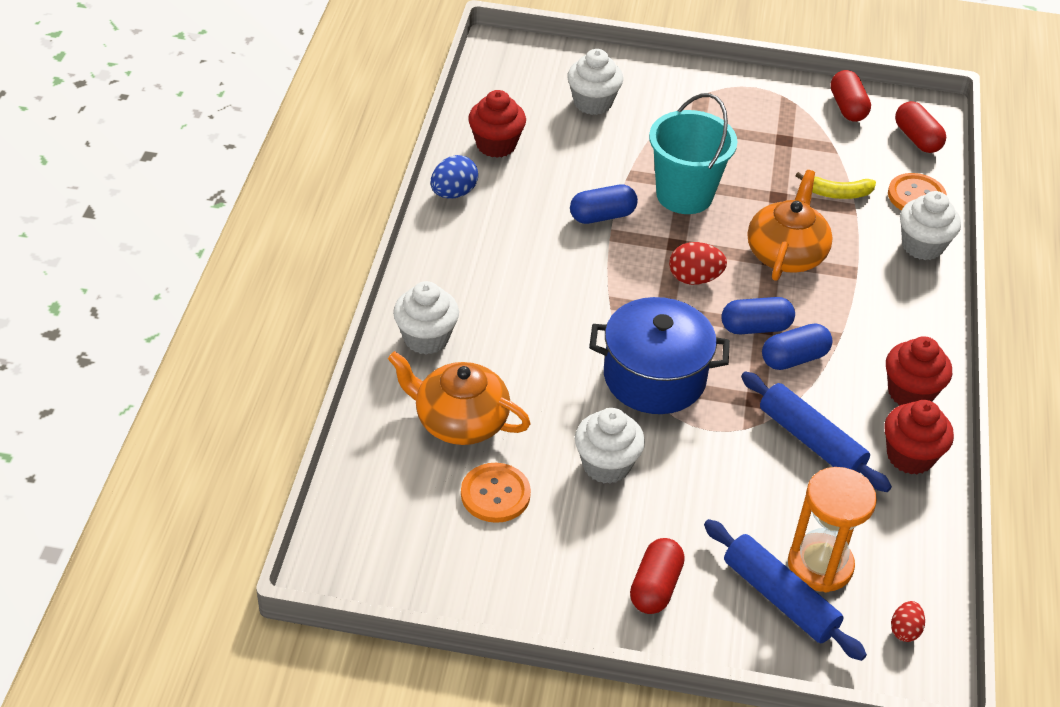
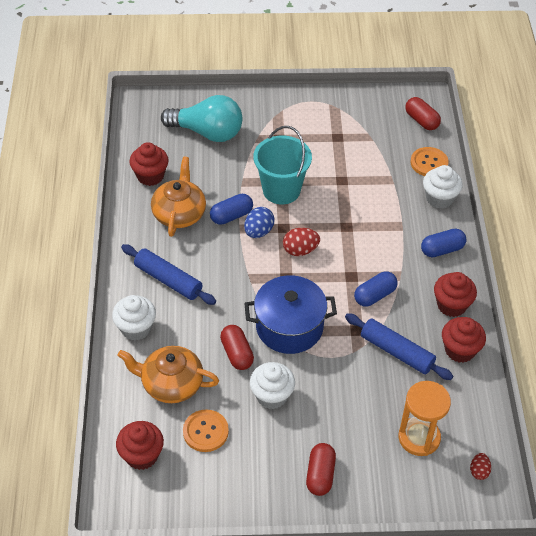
camera: 10 degrees left, 5 degrees up
blue egg [431,155,478,199] -> blue egg moved to [244,207,274,238]
white cupcake [567,49,623,115] -> turquoise light bulb [161,95,242,142]
blue rolling pin [704,519,867,661] -> blue rolling pin moved to [121,244,216,305]
blue capsule [721,297,795,334] -> blue capsule moved to [421,229,466,257]
orange teapot [748,170,833,281] -> orange teapot moved to [151,157,206,237]
yellow banana [795,172,876,199] -> none
red capsule [830,70,871,122] -> red capsule moved to [220,325,254,370]
none -> red cupcake [116,421,164,470]

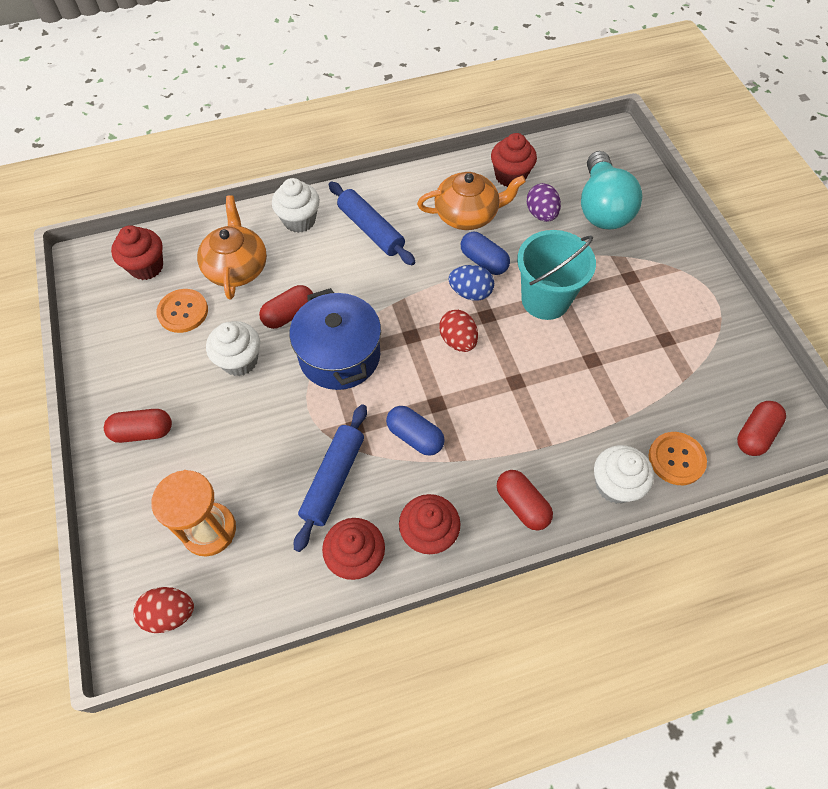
camera: 75 degrees right, 10 degrees up
blue rolling pin [121,244,216,305] -> blue rolling pin turned 60 degrees counterclockwise [329,182,415,265]
blue capsule [421,229,466,257] -> red capsule [497,470,553,530]
red egg [470,453,491,480] -> red egg [133,587,194,633], size x1.58
none -> purple egg [526,183,561,222]

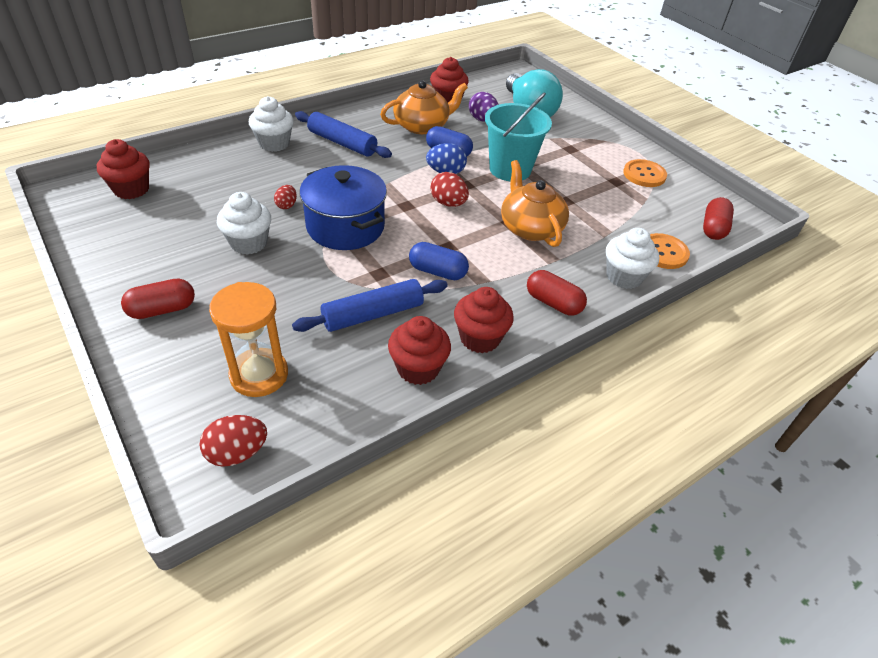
camera: 20 degrees left, 15 degrees down
orange button [156,289,208,333] -> orange button moved to [623,159,667,187]
orange teapot [197,195,267,299] -> orange teapot moved to [501,160,569,247]
red capsule [259,285,313,329] -> red egg [274,185,297,209]
blue rolling pin [294,404,367,552] -> blue rolling pin turned 60 degrees clockwise [292,279,448,332]

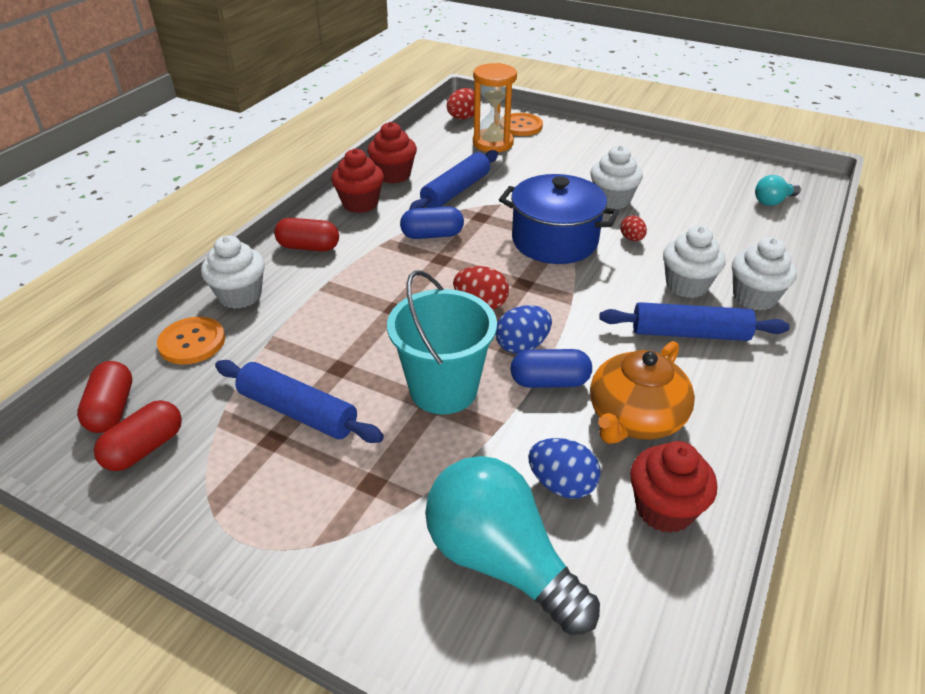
camera: 155 degrees right, 5 degrees down
red cupcake [97,139,150,199] -> turquoise light bulb [755,175,801,206]
red capsule [121,278,195,319] -> red capsule moved to [94,400,182,471]
purple egg [469,92,499,122] -> blue egg [528,438,601,499]
orange teapot [501,160,569,247] -> none
orange button [623,159,667,187] -> orange button moved to [502,113,543,136]
none -> blue rolling pin [215,360,384,443]
none -> white cupcake [663,226,725,298]

